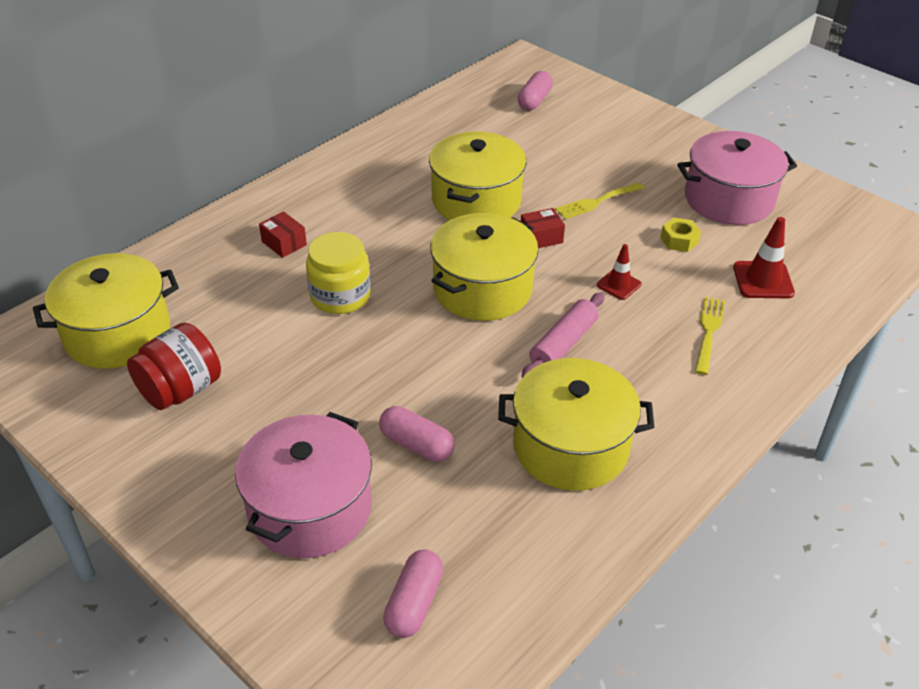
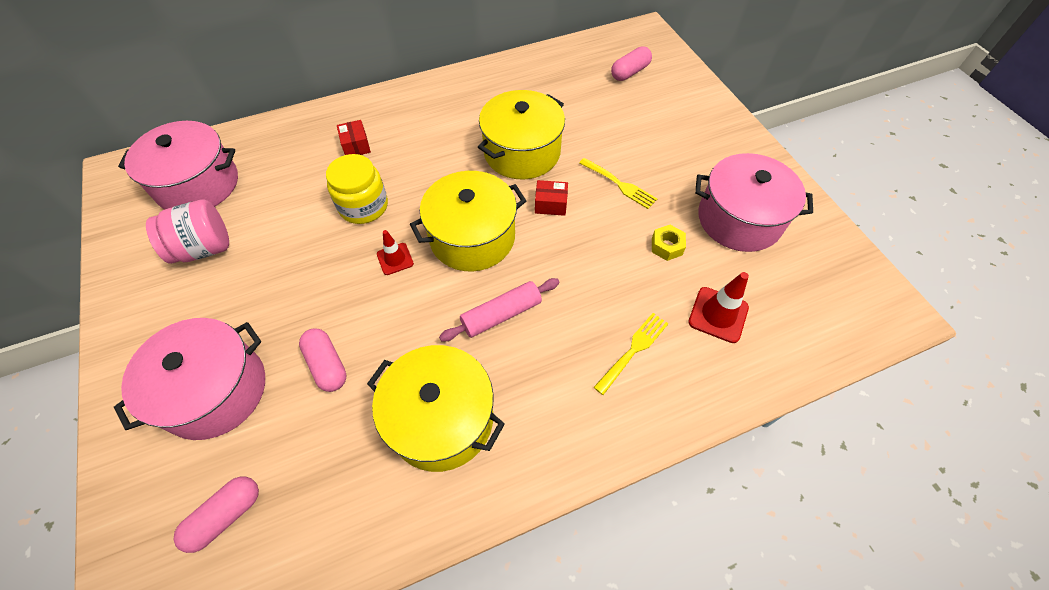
camera: 25 degrees right, 15 degrees up
yellow pot [33,253,179,369] -> pink pot [118,121,238,209]
red jar [127,322,221,410] -> pink jar [146,199,229,264]
yellow fork [555,183,645,219] -> yellow fork turned 135 degrees counterclockwise [579,158,657,209]
red traffic cone [597,244,642,300] -> red traffic cone moved to [377,230,414,275]

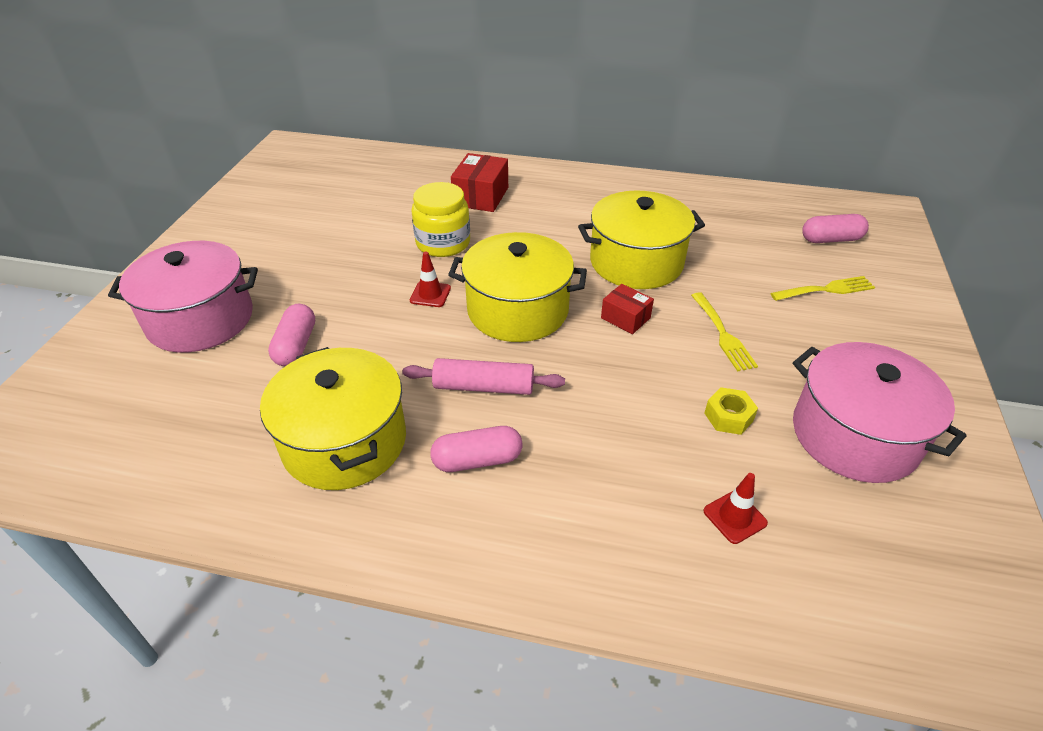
camera: 35 degrees right, 15 degrees down
pink pot [118,121,238,209] -> none
pink jar [146,199,229,264] -> none
pink capsule [173,477,259,553] -> pink capsule moved to [430,426,523,472]
red box [337,120,371,155] -> red box [451,153,508,212], size x1.61
yellow fork [594,313,668,395] -> yellow fork moved to [770,276,875,301]
red traffic cone [688,272,749,343] -> red traffic cone [703,473,768,544], size x0.65

